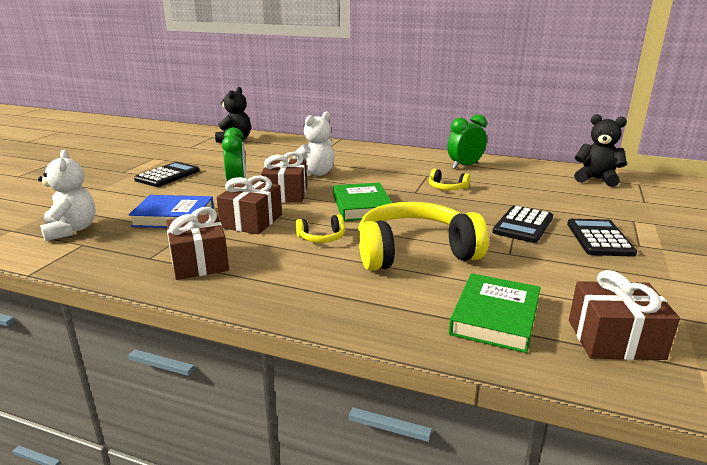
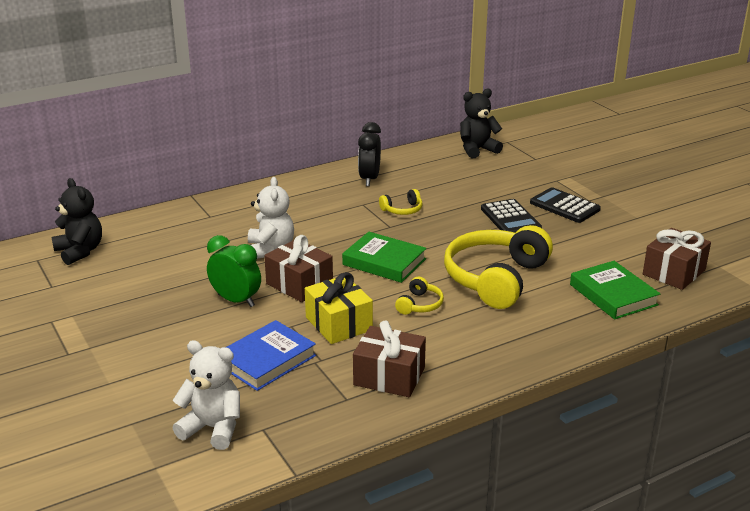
camera: 50 degrees left, 5 degrees up
black calculator [134,162,200,187] -> none
brown gift [217,176,282,234] -> yellow gift [305,272,373,344]
green clock [447,114,487,169] -> black clock [358,122,381,186]

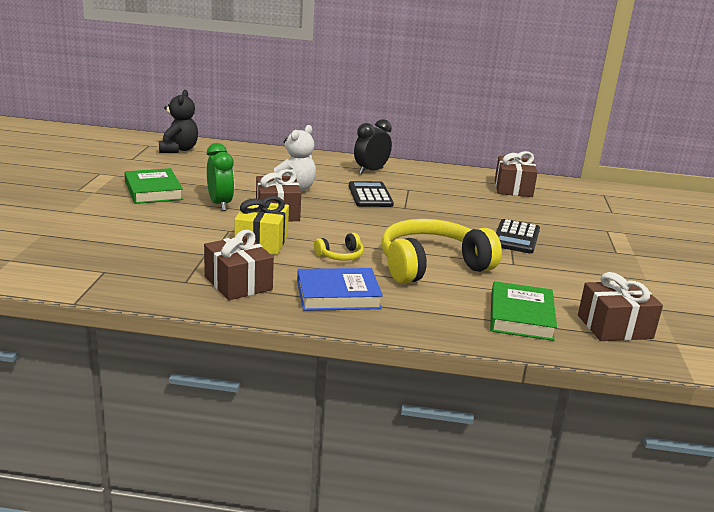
camera: 35 degrees right, 5 degrees down
white teddy bear [172,340,240,450] -> none
blue book [227,320,316,391] -> blue book moved to [297,268,383,311]
green book [342,232,427,283] -> green book moved to [125,168,183,204]
black clock [358,122,381,186] -> black clock moved to [354,119,392,174]
yellow headphones [379,189,423,215] -> none
black teddy bear [460,88,503,158] -> none
black calculator [530,187,601,223] -> black calculator moved to [349,181,394,207]
none -> brown gift [495,151,538,197]

